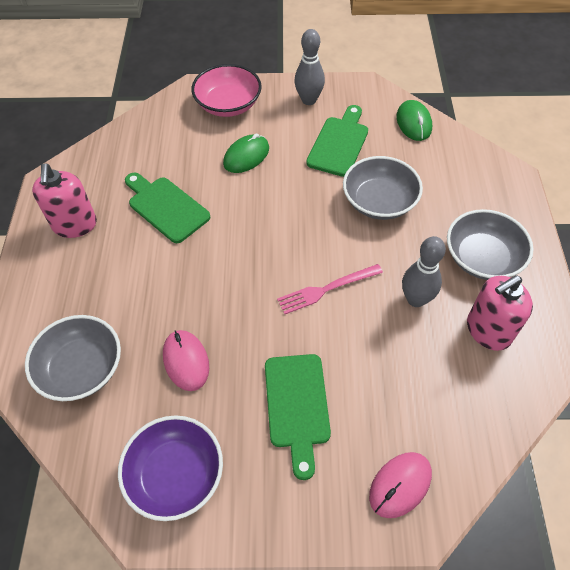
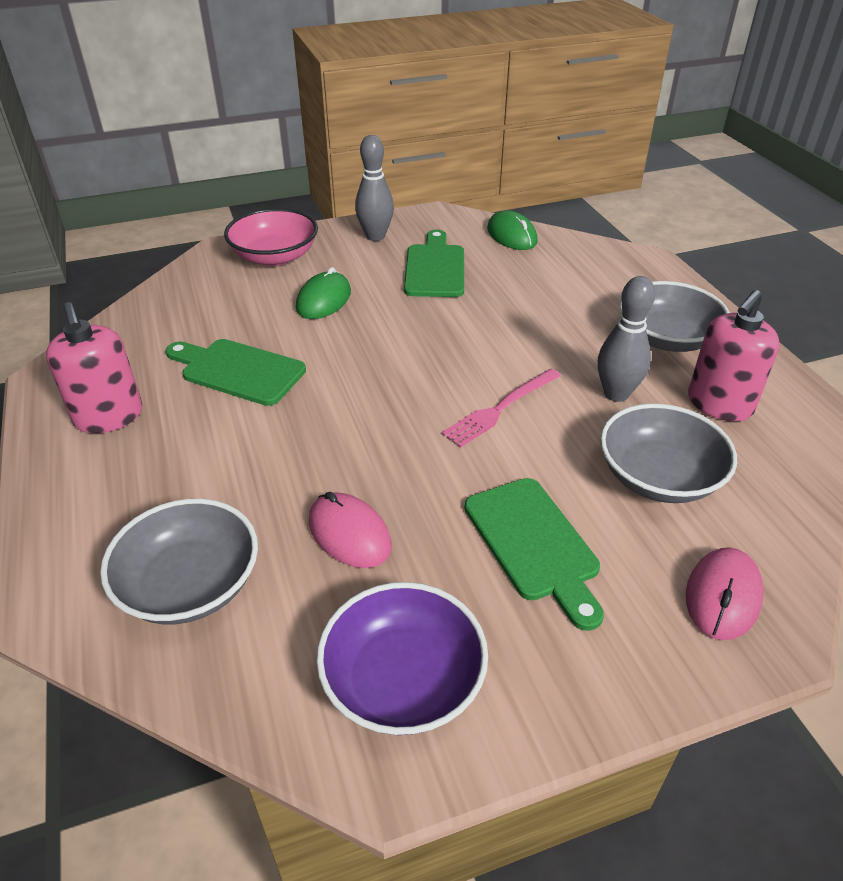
camera: 20 degrees left, 15 degrees down
grey bowl [343,156,423,220] -> grey bowl moved to [600,404,737,503]

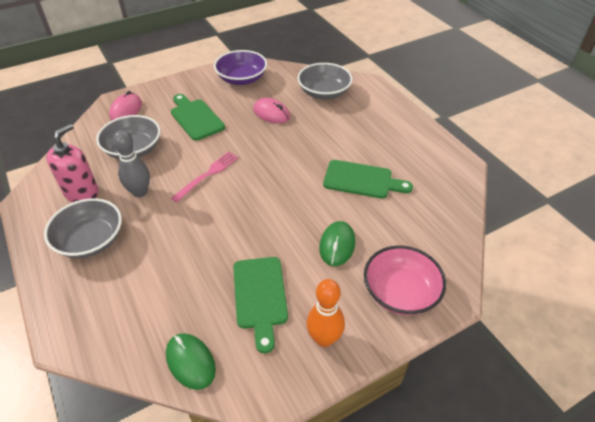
camera: 170 degrees right, 5 degrees up
pink soap dispenser [46,302,142,433] -> none
grey bowling pin [355,135,394,241] -> orange bowling pin [306,279,345,347]

